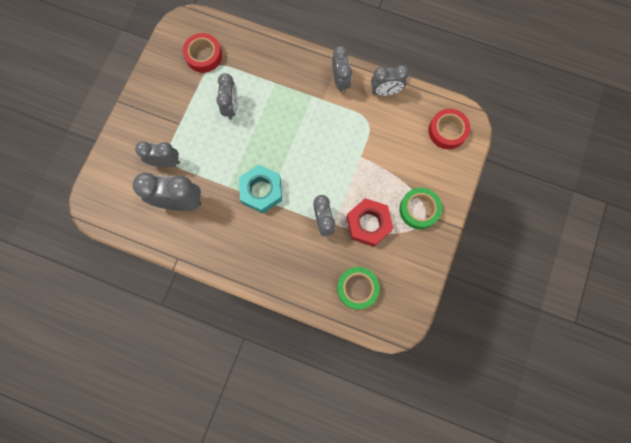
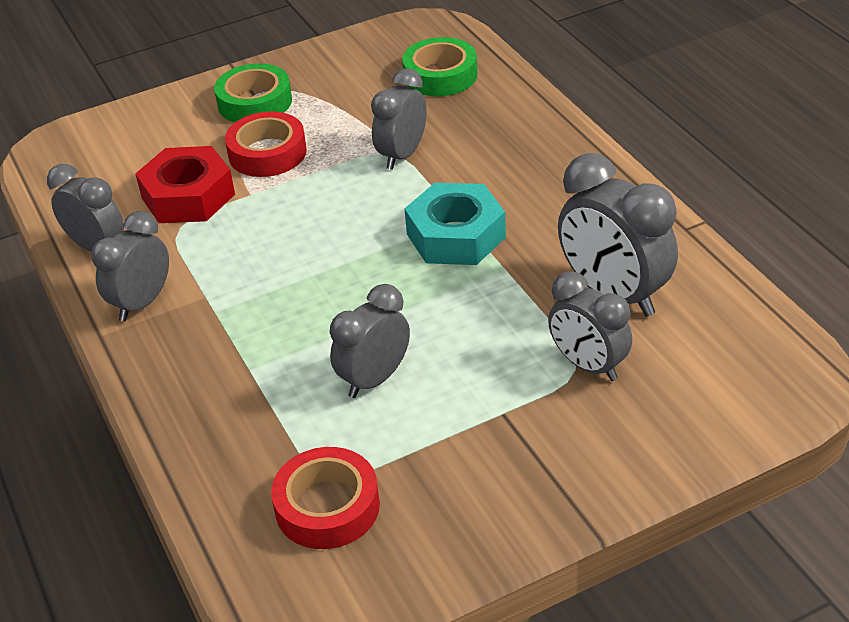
camera: 135 degrees left, 35 degrees down
red nut [347,198,394,247] -> red nut moved to [135,146,235,223]
red tape [428,109,470,149] -> red tape moved to [225,112,307,177]

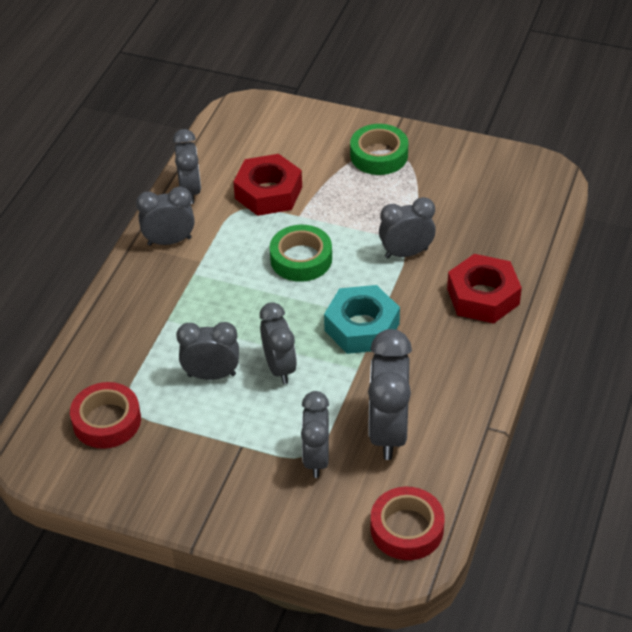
camera: 45 degrees right, 5 degrees up
red tape [225,112,307,177] -> red tape moved to [371,487,445,560]
green tape [402,37,477,96] -> green tape moved to [270,225,332,282]
none -> grey clock [260,302,297,384]
none -> red nut [447,254,522,323]

